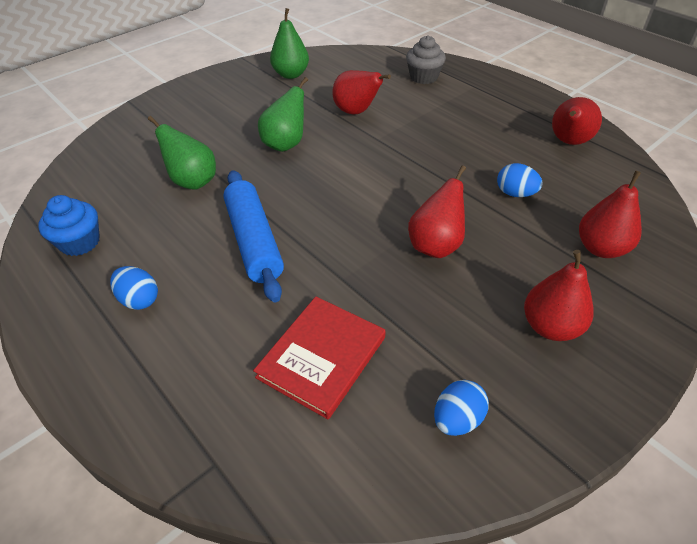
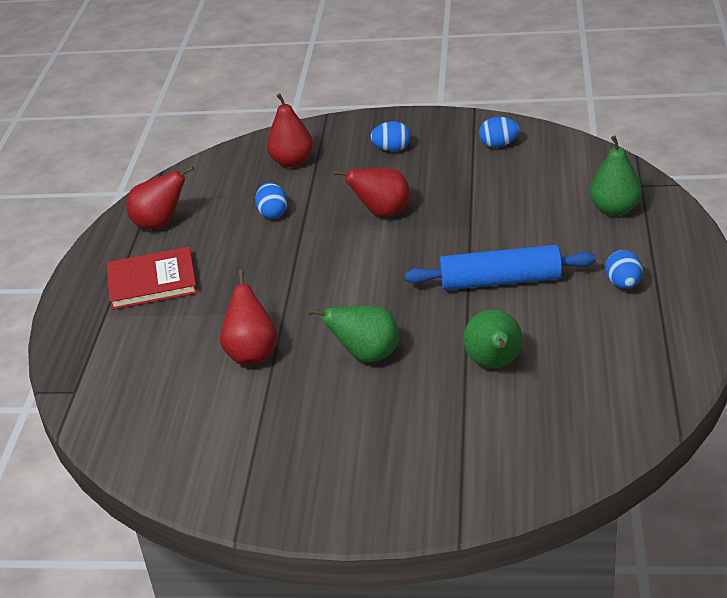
camera: 130 degrees left, 10 degrees down
blue cupcake [38,195,100,256] -> none
blue rolling pin [224,170,284,303] -> blue rolling pin turned 60 degrees clockwise [405,245,596,290]
red book [253,296,386,419] -> red book moved to [107,247,198,310]
green pear [270,8,309,79] -> green pear moved to [590,136,642,216]
grey cupcake [406,35,446,84] -> none
red pear [524,250,594,341] -> blue egg [370,121,411,151]

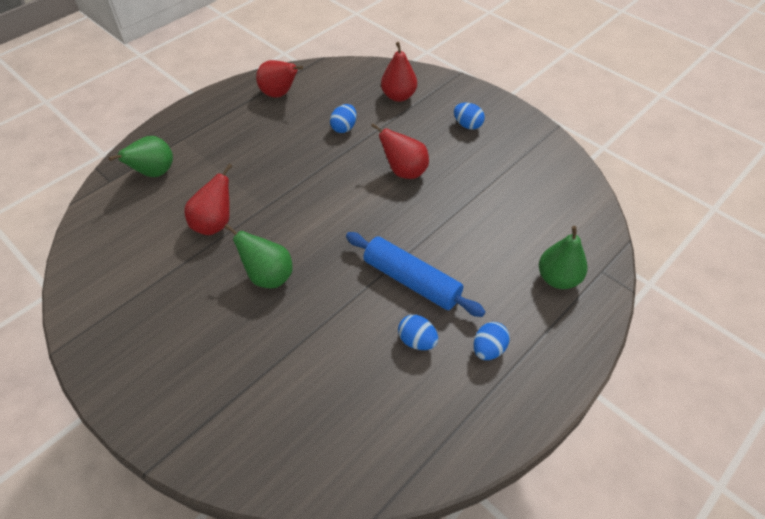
camera: 35 degrees right, 15 degrees up
red book [107,247,198,310] -> none
green pear [463,310,523,368] -> green pear moved to [109,136,173,177]
blue egg [479,117,519,147] -> blue egg moved to [398,315,438,350]

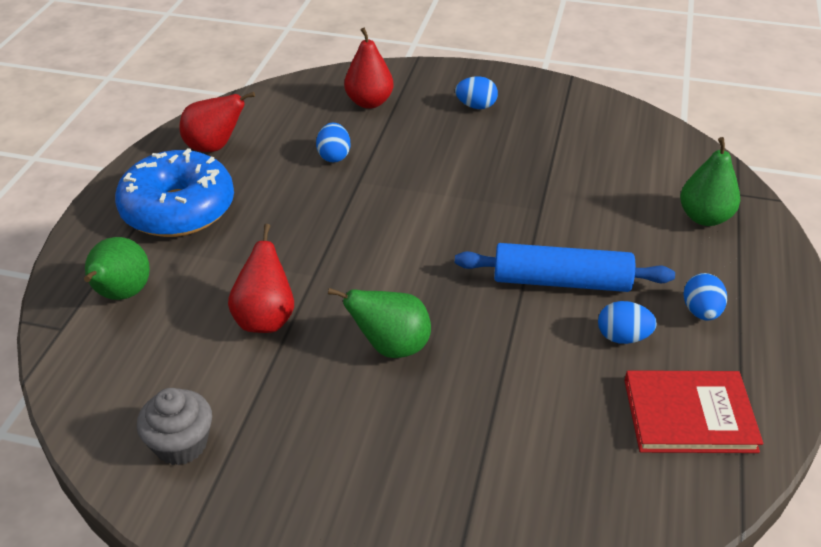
camera: 30 degrees left, 10 degrees down
red pear [371,123,429,179] -> none
none -> blue donut [115,148,234,237]
none -> grey cupcake [137,388,212,465]
none -> red book [624,370,763,453]

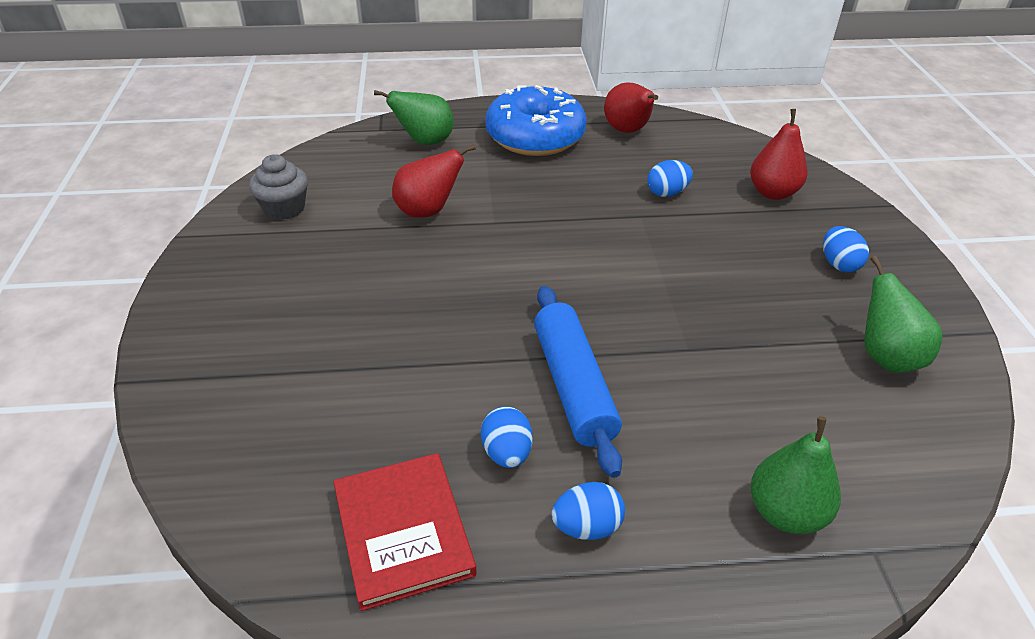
camera: 70 degrees right, 0 degrees up
green pear [328,288,431,358] -> green pear moved to [865,256,943,373]

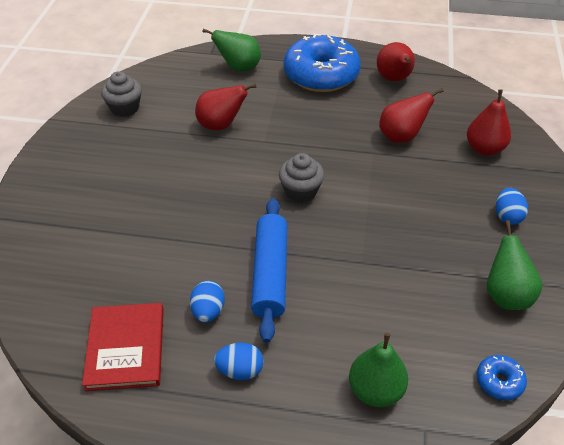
camera: 15 degrees right, 5 degrees up
blue egg [647,160,693,197] -> red pear [379,88,443,143]
none -> grey cupcake [279,153,324,203]
none -> blue donut [477,355,527,401]

